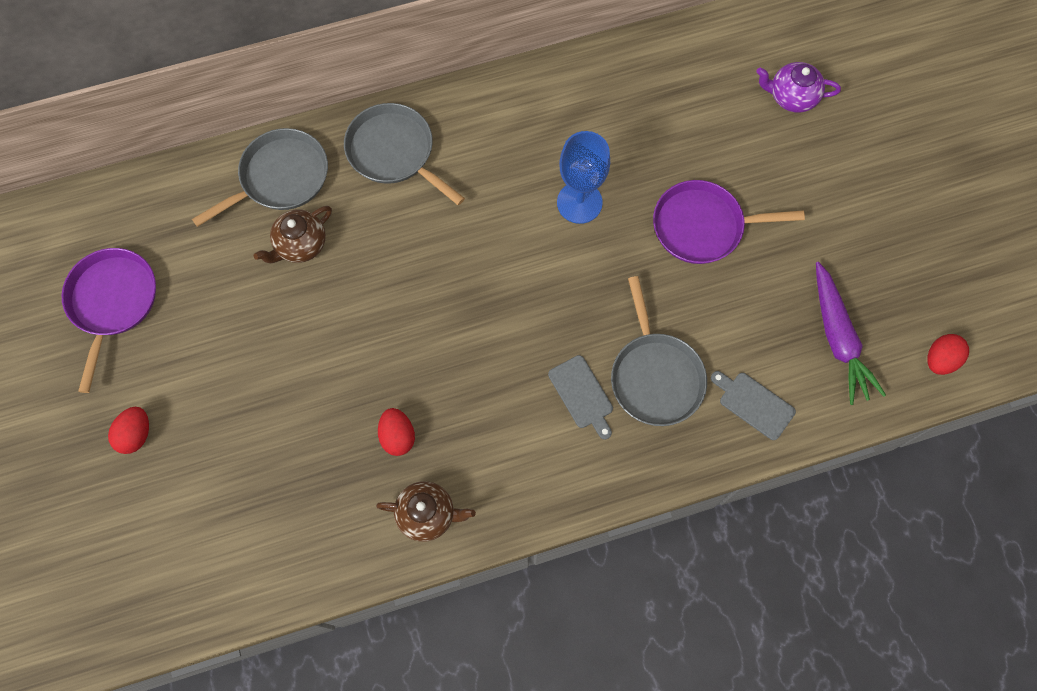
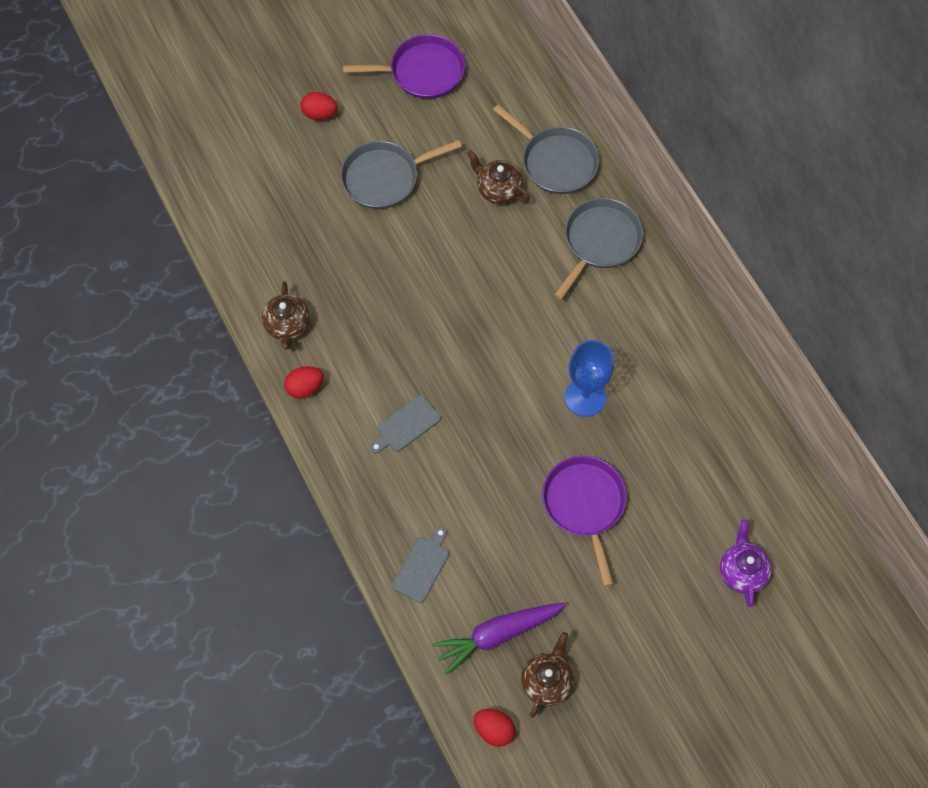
camera: 80 degrees right, 5 degrees down
red egg [378,408,415,456] -> red egg moved to [284,366,323,399]
grey pan [611,276,707,426] -> grey pan moved to [340,140,462,209]
none -> brown teapot [521,632,574,718]

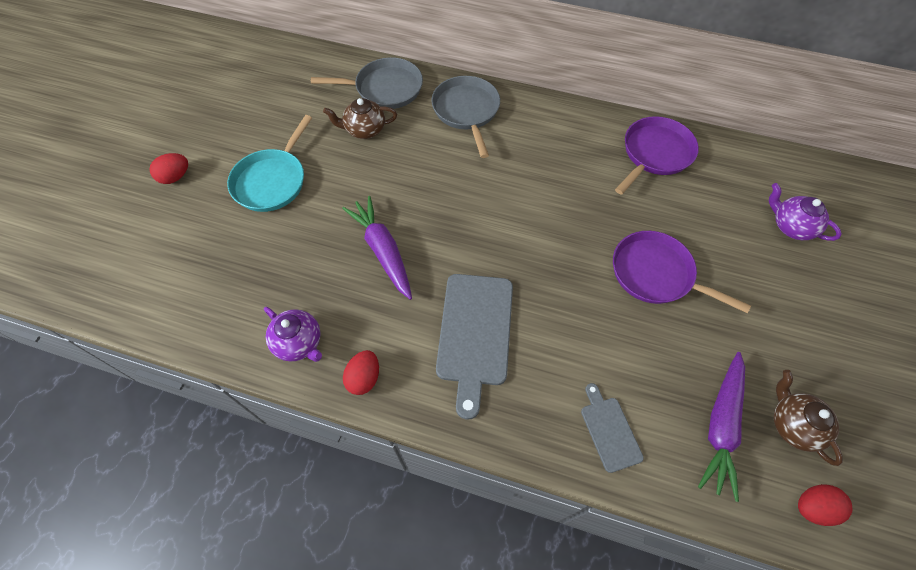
camera: 45 degrees left, 5 degrees down
brown teapot [262,281,310,350] -> purple teapot [264,307,322,362]
grey pan [340,140,462,209] -> turquoise pan [227,115,312,212]
purple pan [343,34,465,99] -> purple pan moved to [615,116,699,195]
grey cutting board [370,395,441,453] -> grey cutting board [436,274,513,420], size x1.87
blue goblet [565,340,614,417] -> none
none -> purple carrot [342,196,412,300]

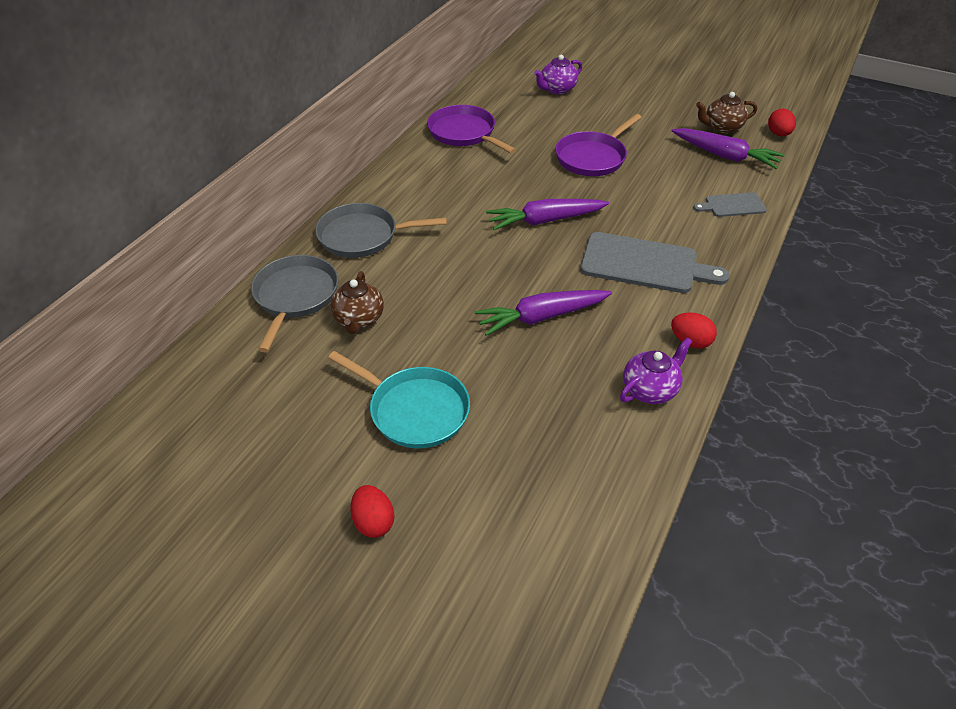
camera: 80 degrees left, 15 degrees down
none -> purple carrot [486,199,609,230]

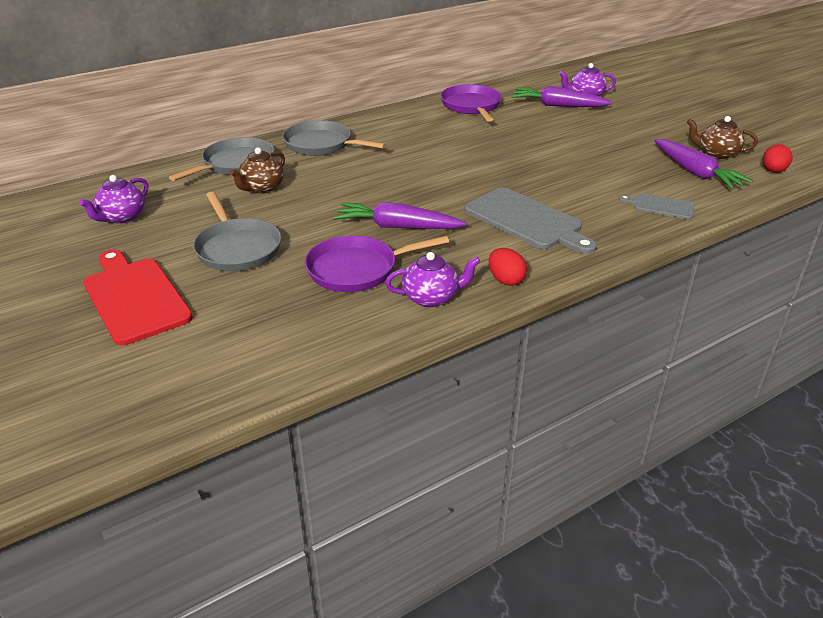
camera: 30 degrees right, 10 degrees down
turquoise pan [328,351,470,448] -> grey pan [193,192,282,271]
red egg [351,485,394,538] -> red cutting board [84,250,193,345]
purple carrot [486,199,609,230] -> purple carrot moved to [512,86,612,107]
purple pan [555,114,642,176] -> purple pan moved to [305,236,449,292]
none -> purple teapot [79,175,148,224]

